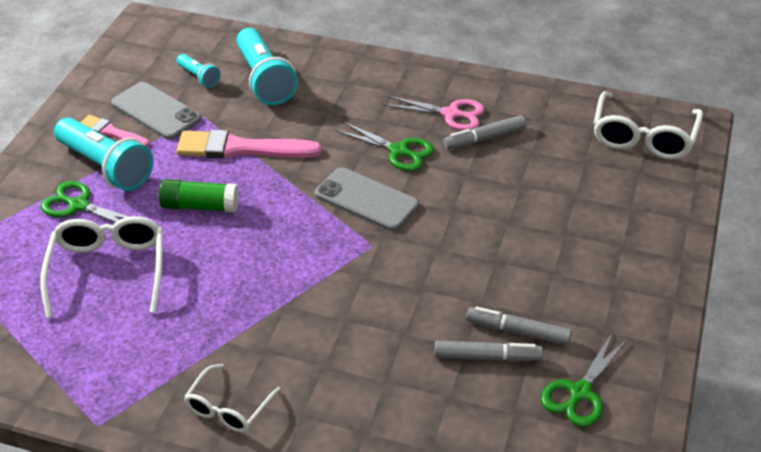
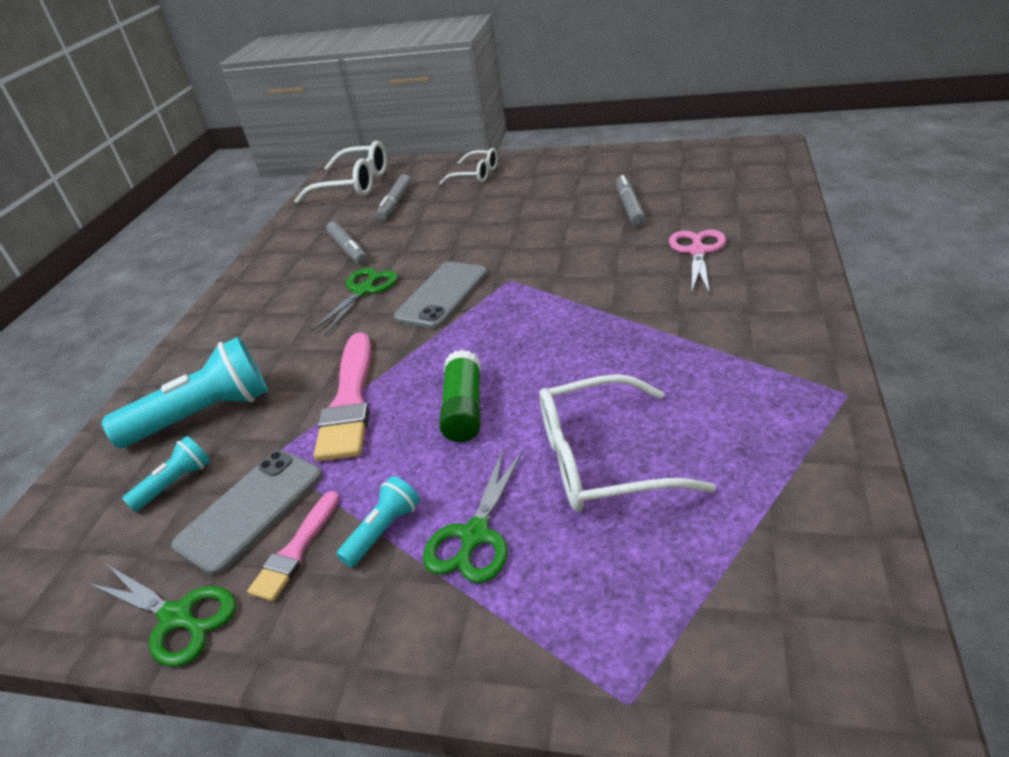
camera: 90 degrees left, 5 degrees down
turquoise flashlight [54,117,153,191] -> turquoise flashlight [336,476,420,567], size x0.50
white glasses [184,364,281,432] -> white glasses moved to [439,148,498,184]
pink scissors [383,96,485,130] -> pink scissors moved to [669,230,726,295]
grey marker [466,307,572,346] -> grey marker moved to [376,174,411,221]
green scissors [541,334,628,427] -> green scissors moved to [88,565,236,667]

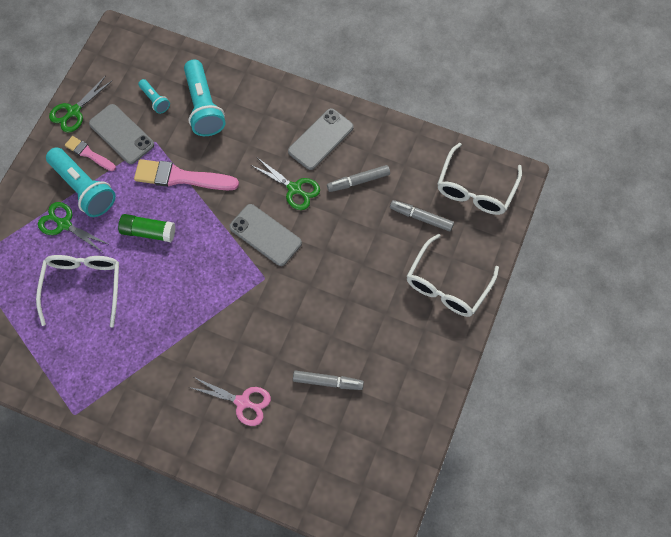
camera: 95 degrees right, 30 degrees up
turquoise flashlight [336,476,420,567] -> turquoise flashlight [46,147,116,217], size x1.98
white glasses [439,148,498,184] -> white glasses [407,234,499,317], size x1.64
none -> grey phone [288,108,354,170]

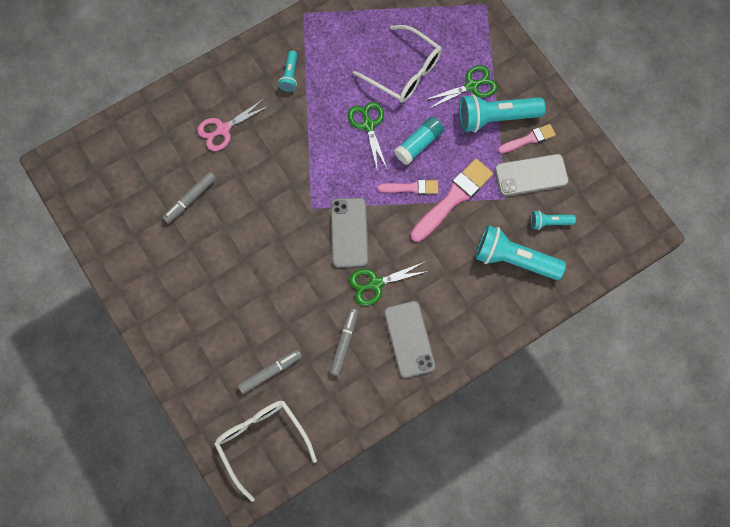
camera: 125 degrees right, 5 degrees up
green scissors [49,76,113,132] -> green scissors moved to [348,102,388,172]
green glue stick [118,214,175,242] -> turquoise glue stick [394,117,444,165]
grey phone [229,204,302,266] -> grey phone turned 75 degrees counterclockwise [331,198,369,268]
white glasses [407,234,499,317] -> none
none -> turquoise flashlight [278,50,297,92]
none -> pink brush [378,180,438,195]

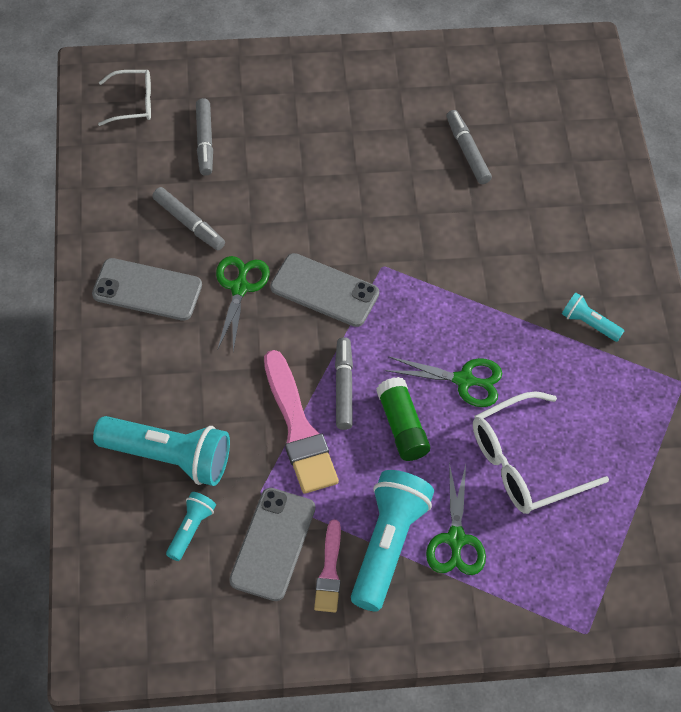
camera: 115 degrees right, 15 degrees down
pink scissors [197,99,269,151] -> none
white glasses [214,401,317,502] -> white glasses [98,70,151,126], size x0.61
pink brush [378,180,438,195] -> grey marker [335,337,353,430]
turquoise glue stick [394,117,444,165] -> green glue stick [376,377,430,461]
turquoise flashlight [475,225,566,280] -> turquoise flashlight turned 60 degrees clockwise [93,416,230,486]

